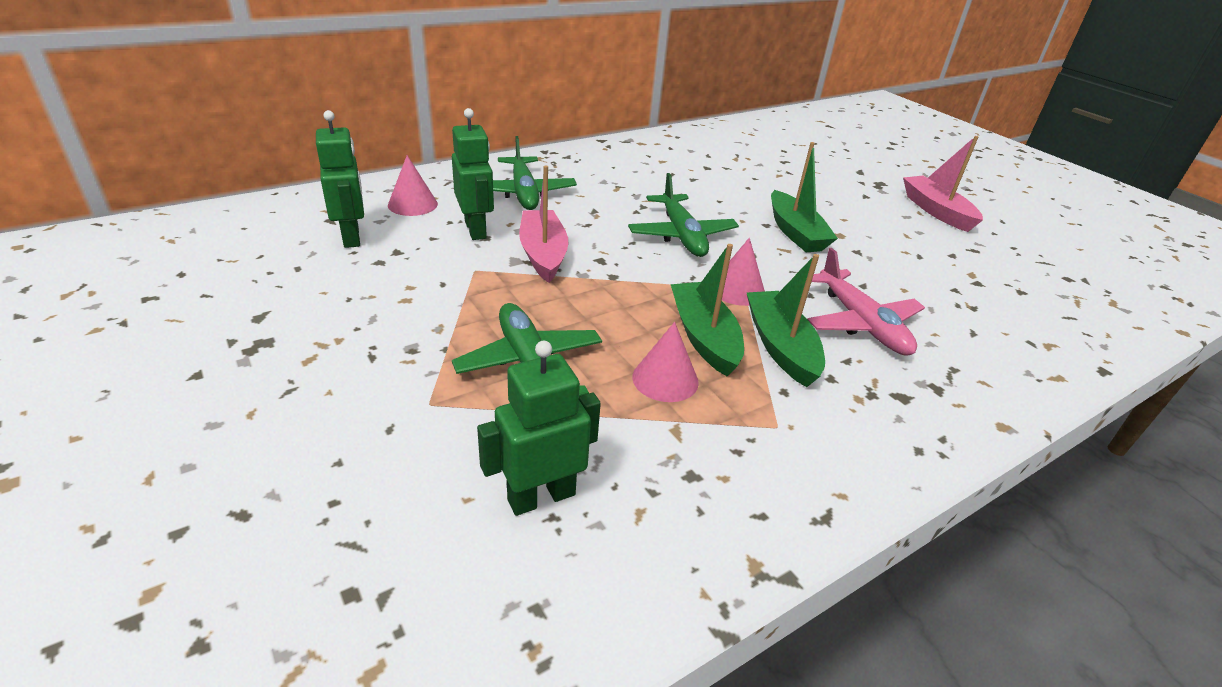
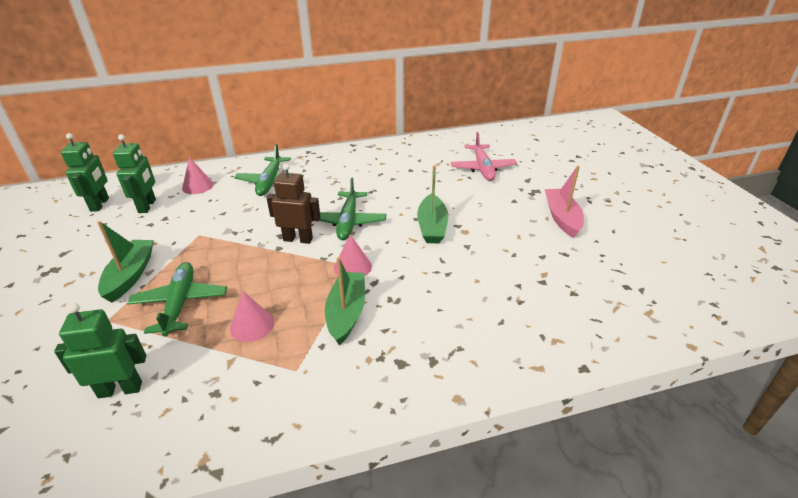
camera: 20 degrees right, 0 degrees up
green robot [452,108,494,240] -> green robot moved to [61,133,109,212]
pink boat [519,165,568,283] -> none
green boat [671,244,744,377] -> green boat moved to [97,221,154,302]
pink plane [807,248,925,356] -> pink plane moved to [451,132,517,181]
none -> brown robot [266,163,321,244]

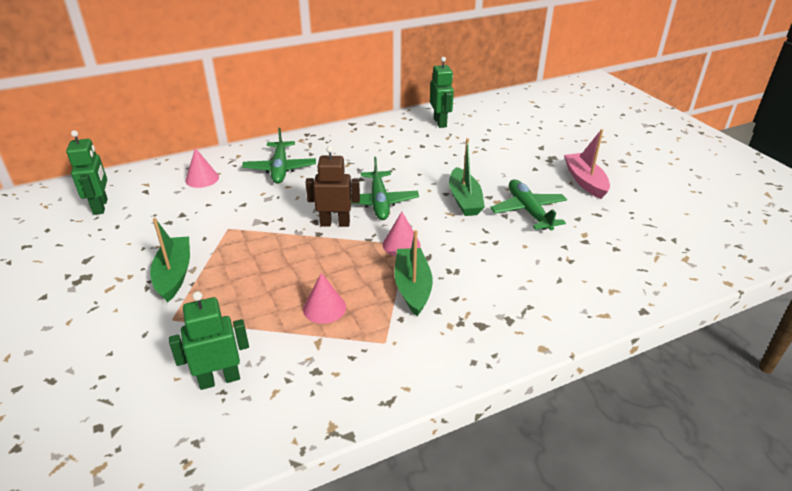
camera: 10 degrees left, 0 degrees up
green robot [113,135,156,213] -> green robot moved to [430,57,454,128]
green plane [127,262,227,337] -> green plane moved to [490,179,567,231]
pink plane [451,132,517,181] -> none

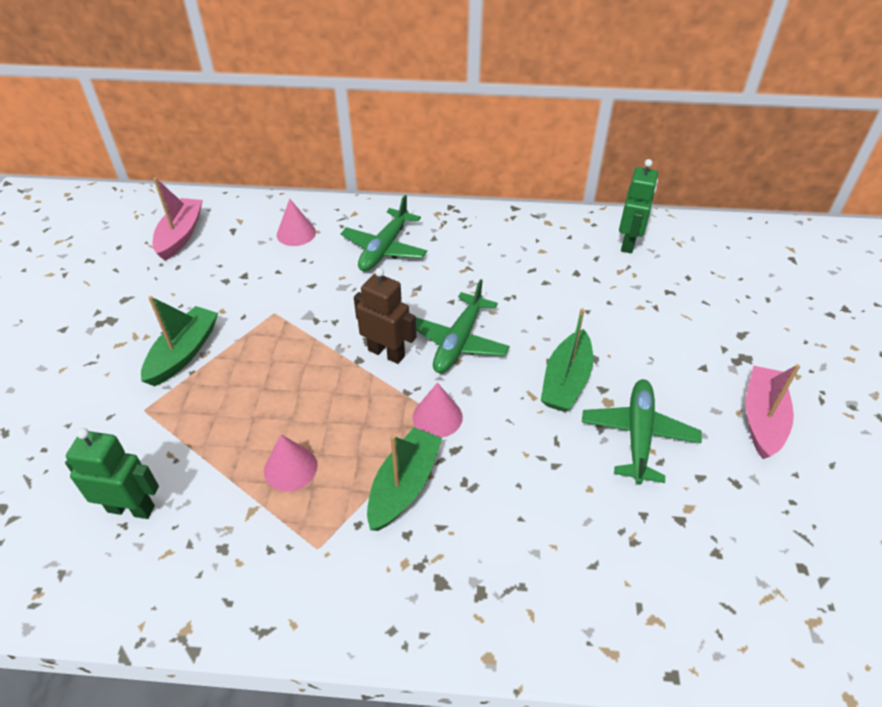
camera: 30 degrees right, 10 degrees up
green robot [66,130,108,215] -> pink boat [153,177,203,261]

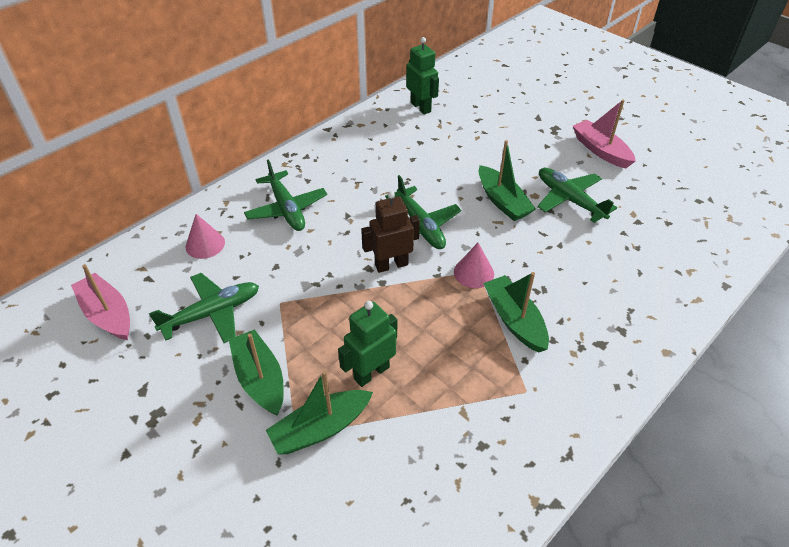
camera: 50 degrees left, 0 degrees up
green robot [65,428,159,519] -> green robot moved to [338,301,397,387]
pink cone [264,435,318,491] -> none
none -> green plane [149,273,259,343]
none -> green boat [266,371,373,455]

